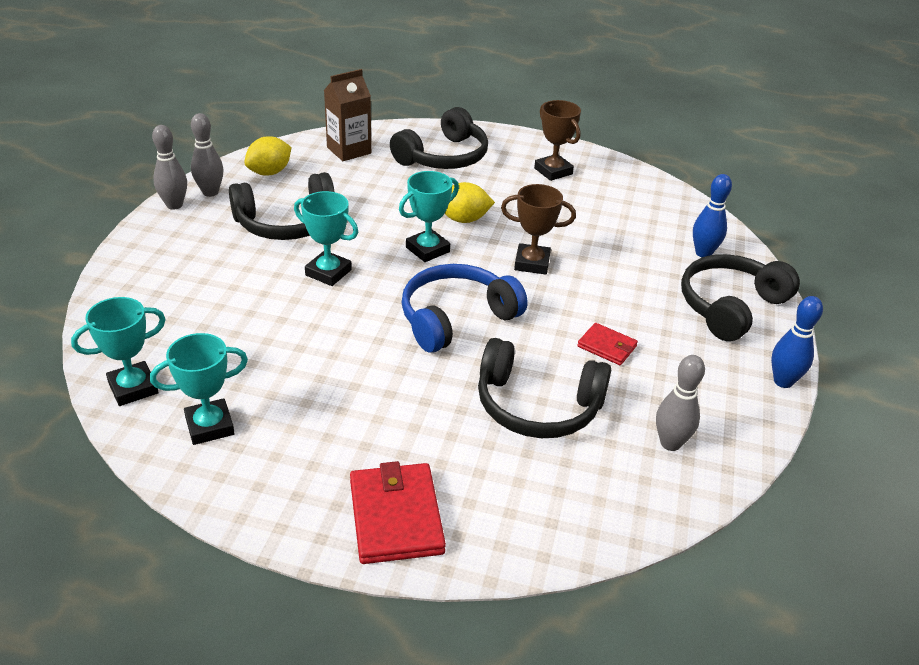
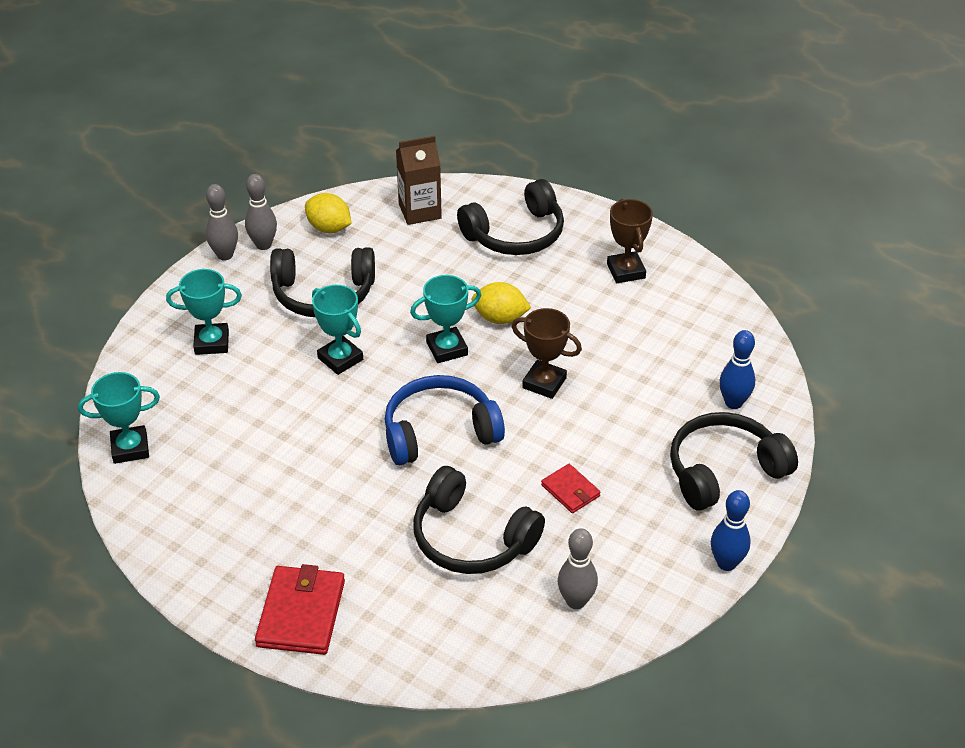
camera: 20 degrees right, 5 degrees up
turquoise trophy [150,333,248,445] -> turquoise trophy moved to [166,269,242,355]
yellow lemon [244,136,291,175] -> yellow lemon turned 60 degrees clockwise [305,193,352,233]

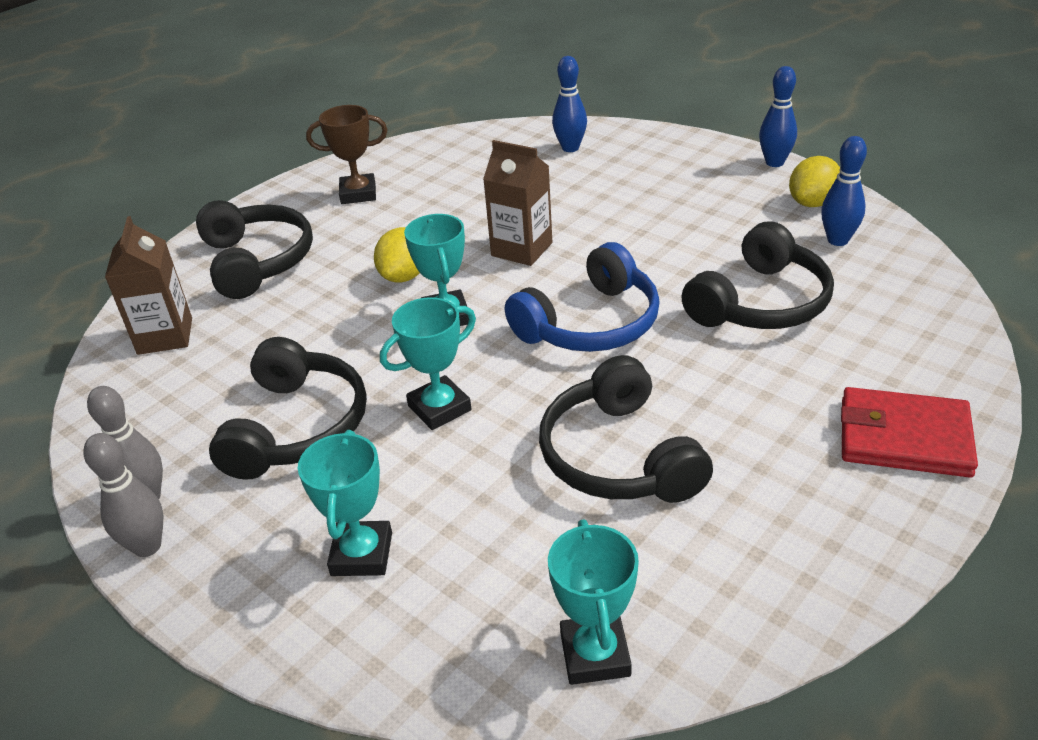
camera: 80 degrees left, 5 degrees down
yellow lemon [305,193,352,233] -> yellow lemon moved to [789,156,840,207]
blue headphones [384,375,505,465] -> blue headphones turned 120 degrees counterclockwise [505,242,660,352]
brown trophy [512,308,582,399] -> brown carton [483,140,552,266]
red wallet [541,464,601,513] -> none
grey bowling pin [558,528,598,609] -> blue bowling pin [821,136,867,246]
black headphones [670,412,798,511] -> black headphones moved to [539,355,713,503]

